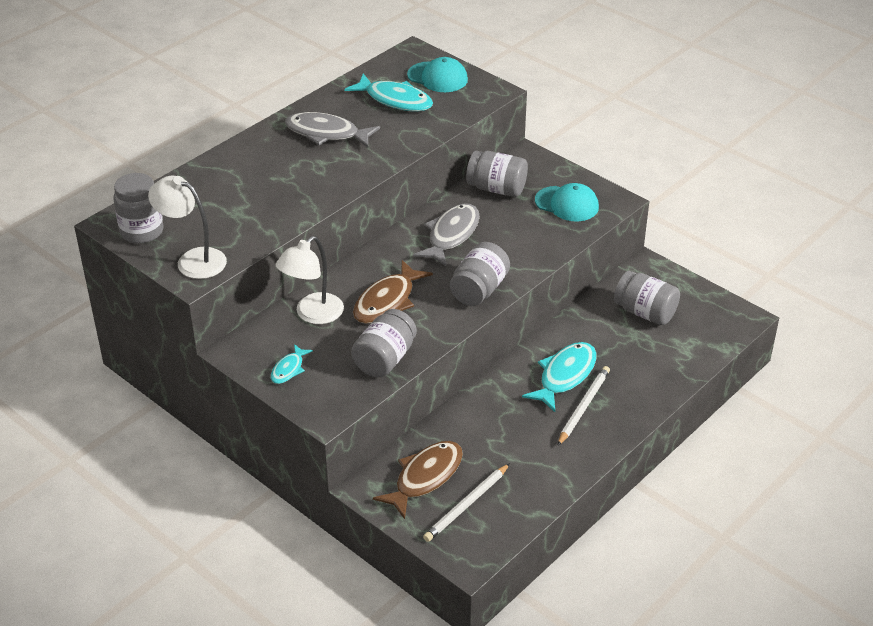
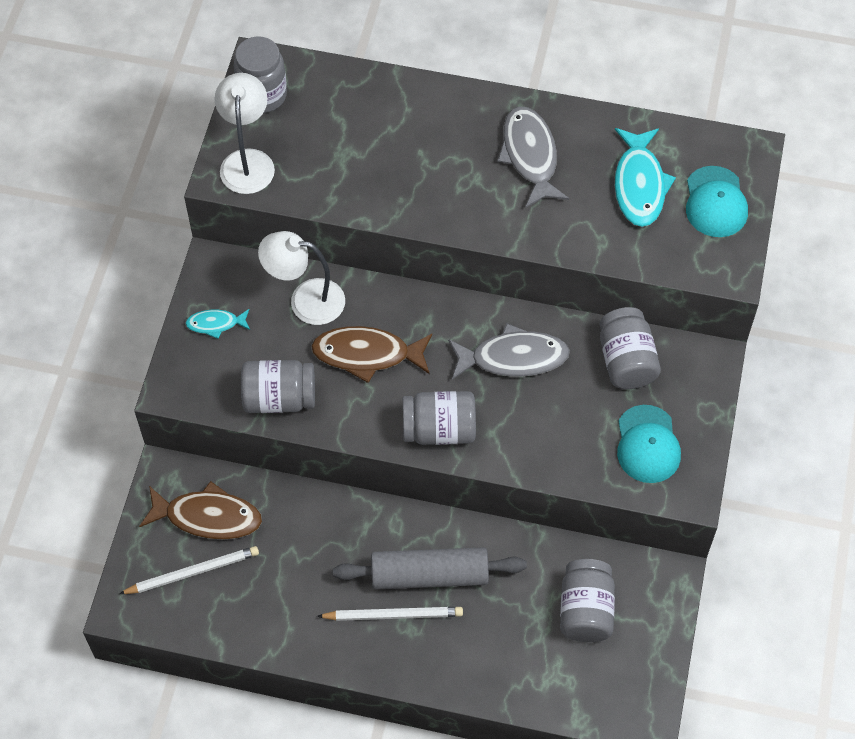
camera: 60 degrees right, 20 degrees up
white pencil [423,463,510,542] -> white pencil turned 150 degrees clockwise [119,546,259,594]
turquoise fish [522,342,597,412] -> grey rolling pin [333,547,527,590]

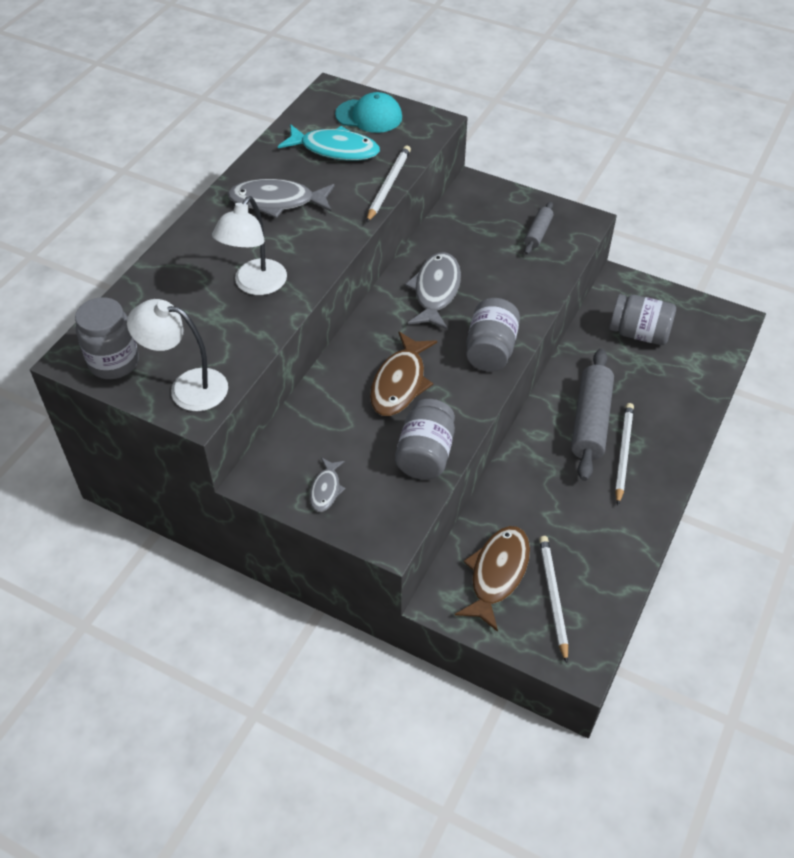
camera: 75 degrees left, 10 degrees down
turquoise fish [185,309,250,339] -> grey fish [310,458,346,512]
white lamp [258,231,345,325] -> white lamp moved to [212,196,287,295]
grey jar [600,307,661,389] -> none
turquoise cap [617,405,681,483] -> grey rolling pin [524,202,553,255]
none -> white pencil [366,146,411,223]

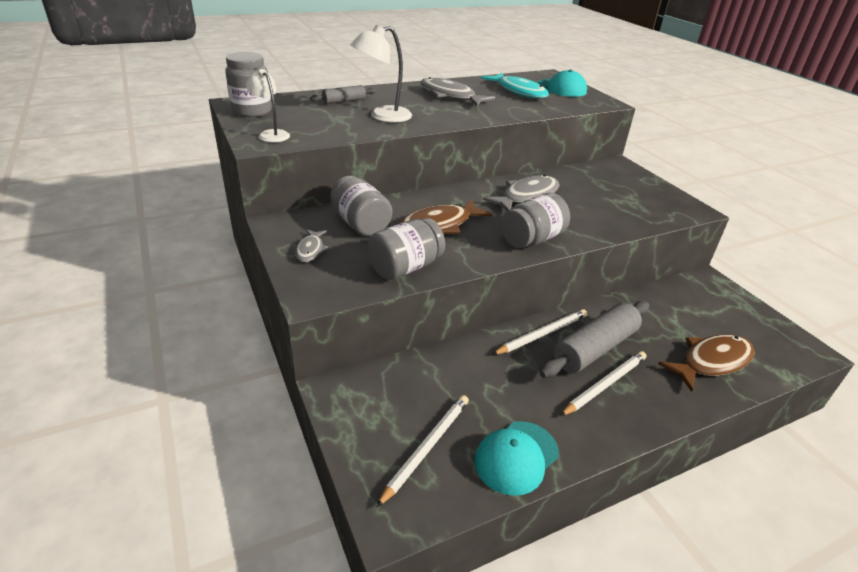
camera: 35 degrees right, 15 degrees down
white lamp [127,299,228,411] -> white lamp [246,69,290,142], size x0.66
grey fish [310,458,346,512] -> grey fish turned 45 degrees counterclockwise [295,229,328,262]
white pencil [366,146,411,223] -> white pencil moved to [492,309,587,355]
brown fish [455,526,530,632] -> brown fish moved to [658,334,755,392]
grey rolling pin [524,202,553,255] -> grey rolling pin moved to [310,85,377,104]
grey jar [610,294,676,345] -> grey jar moved to [330,176,392,236]
none -> turquoise cap [474,421,559,496]

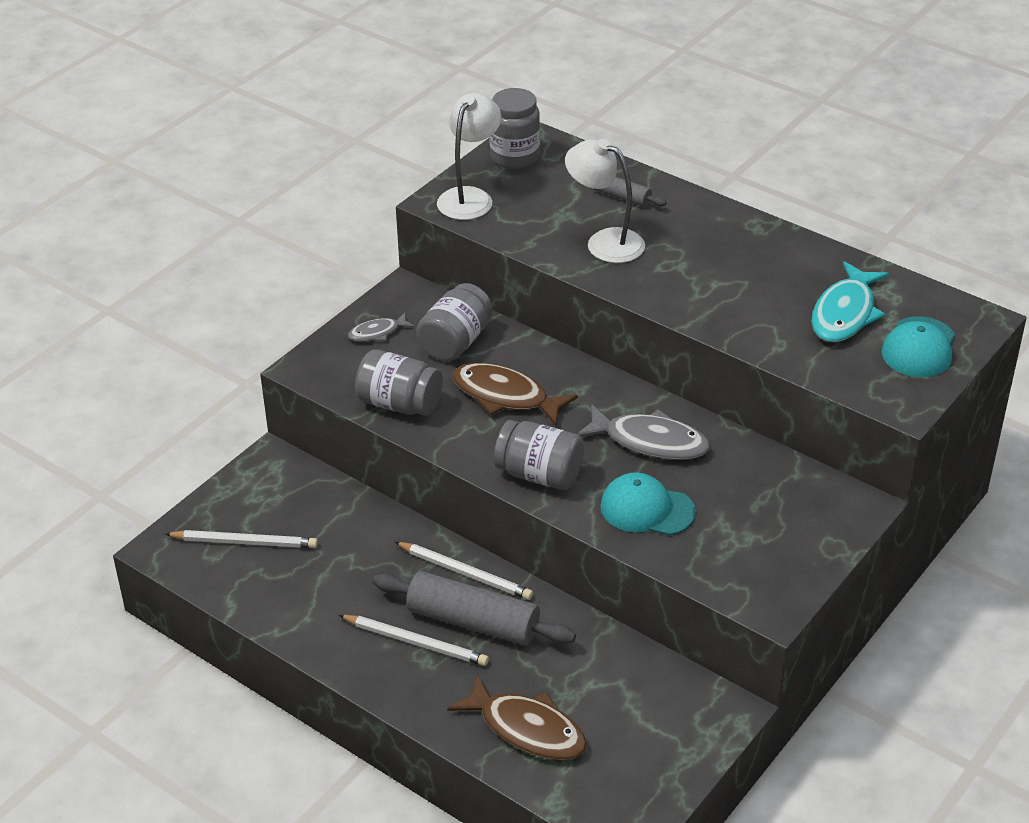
camera: 65 degrees right, 5 degrees up
white lamp [246,69,290,142] -> white lamp [437,93,501,220], size x1.51
grey fish [420,77,495,106] -> none
turquoise cap [474,421,559,496] -> turquoise cap moved to [600,472,696,535]

